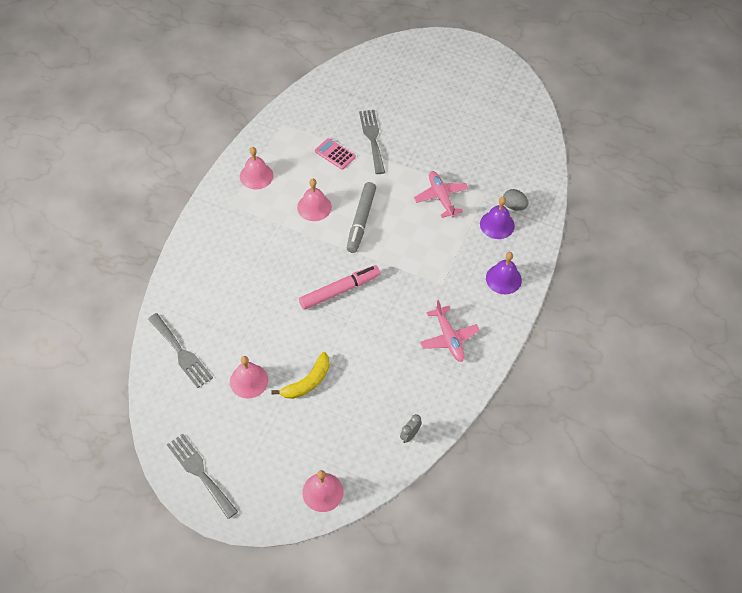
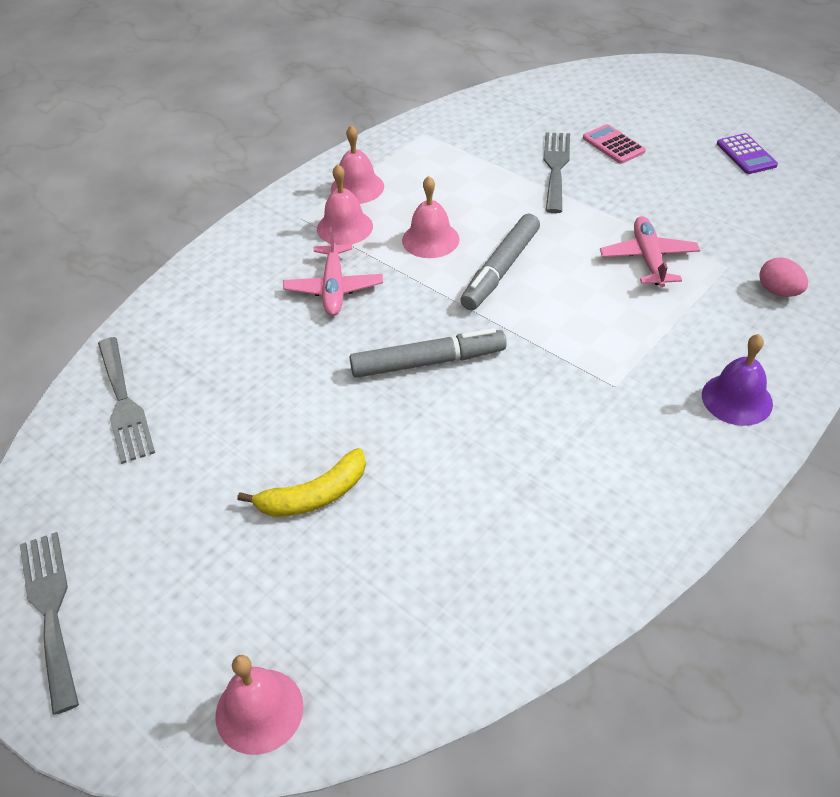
camera: 20 degrees right, 10 degrees down
pink bell [230,356,268,399] -> pink bell moved to [317,164,373,245]
pink marker [299,265,380,310] -> grey marker [350,328,507,378]
pink calculator [315,138,356,170] -> pink calculator moved to [583,124,646,164]
grey clock [400,414,422,443] -> none
pink plane [420,300,480,362] -> pink plane moved to [283,227,383,316]
purple bell [480,197,515,239] -> none
grey egg [503,189,529,211] -> pink egg [759,257,808,297]
none -> purple calculator [717,133,778,174]

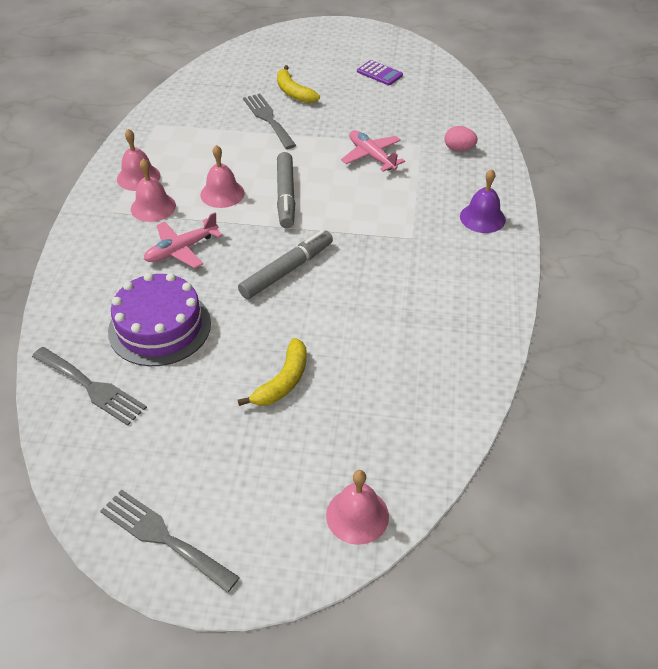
camera: 35 degrees left, 0 degrees up
pink plane [283,227,383,316] -> pink plane turned 90 degrees clockwise [144,212,223,268]
pink calculator [583,124,646,164] -> yellow banana [277,65,320,103]
none -> purple cake [108,273,211,366]

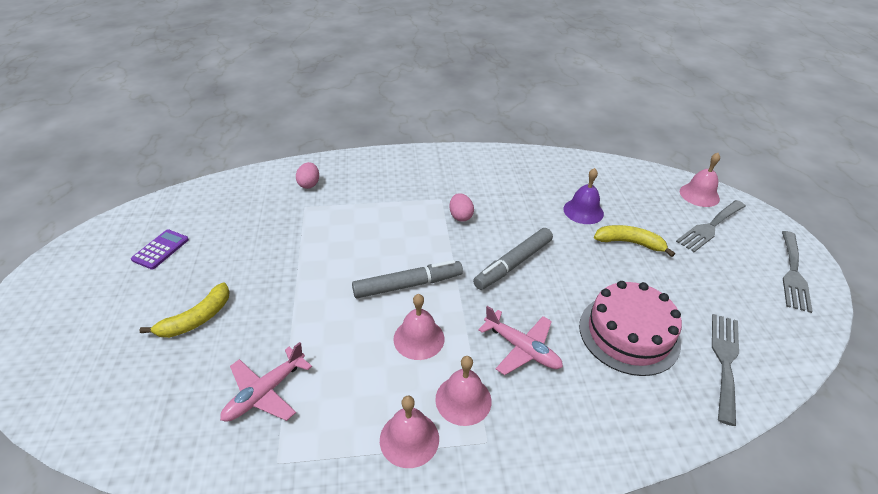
camera: 105 degrees left, 5 degrees down
purple cake [108,273,211,366] -> pink cake [579,281,682,376]
grey marker [238,230,333,299] -> grey marker turned 75 degrees counterclockwise [473,228,553,290]
grey fork [243,93,296,149] -> grey fork moved to [676,200,746,252]
pink plane [341,130,405,172] -> pink plane moved to [220,342,312,422]
purple bell [460,169,506,233] -> purple bell moved to [563,168,604,224]
none -> pink egg [449,193,474,221]

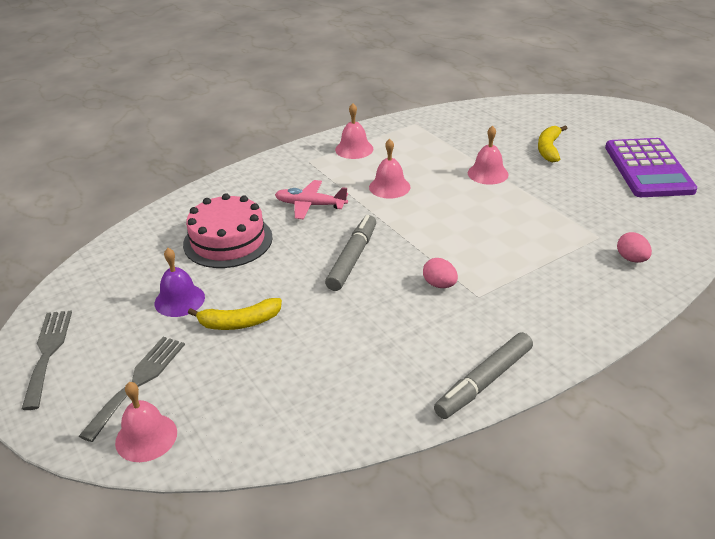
camera: 155 degrees right, 5 degrees down
purple calculator [131,229,189,269] -> purple calculator [605,138,697,197], size x2.21
pink plane [220,342,312,422] -> none
grey marker [352,260,463,298] -> grey marker moved to [434,332,533,419]
pink bell [435,356,492,426] -> pink bell moved to [468,126,509,185]
purple bell [563,168,604,224] -> purple bell moved to [155,248,205,317]
grey fork [712,314,739,426] -> none

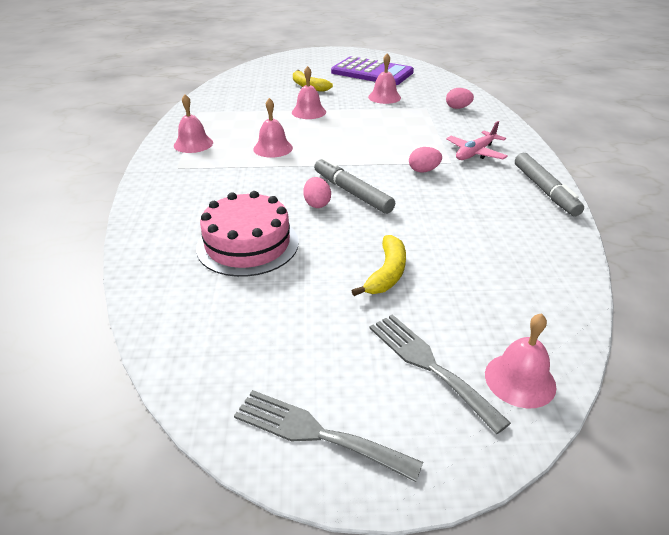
camera: 60 degrees left, 0 degrees up
purple bell [155,248,205,317] -> none
pink plane [275,180,348,219] -> pink plane moved to [446,121,508,160]
none -> pink egg [303,177,331,208]
none -> pink bell [368,53,401,104]

